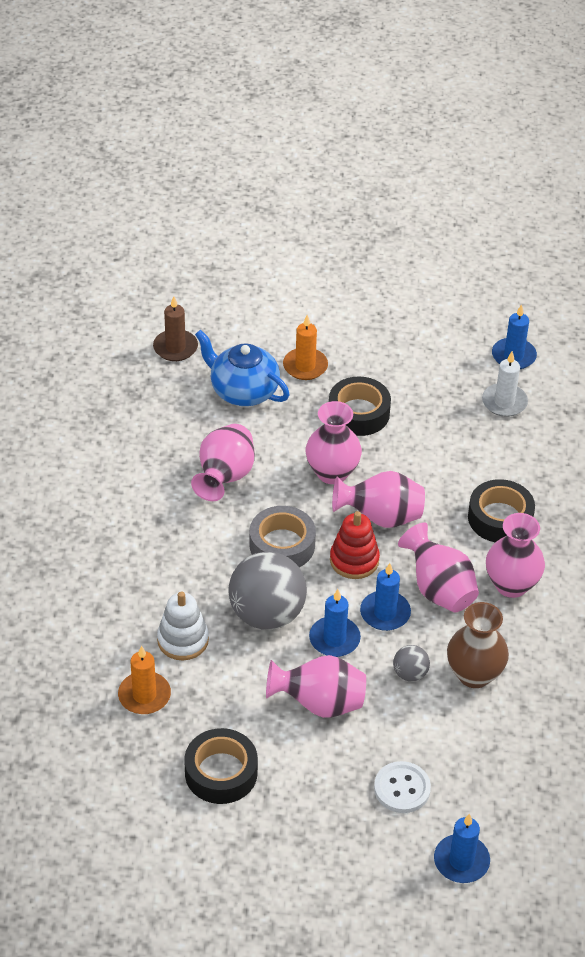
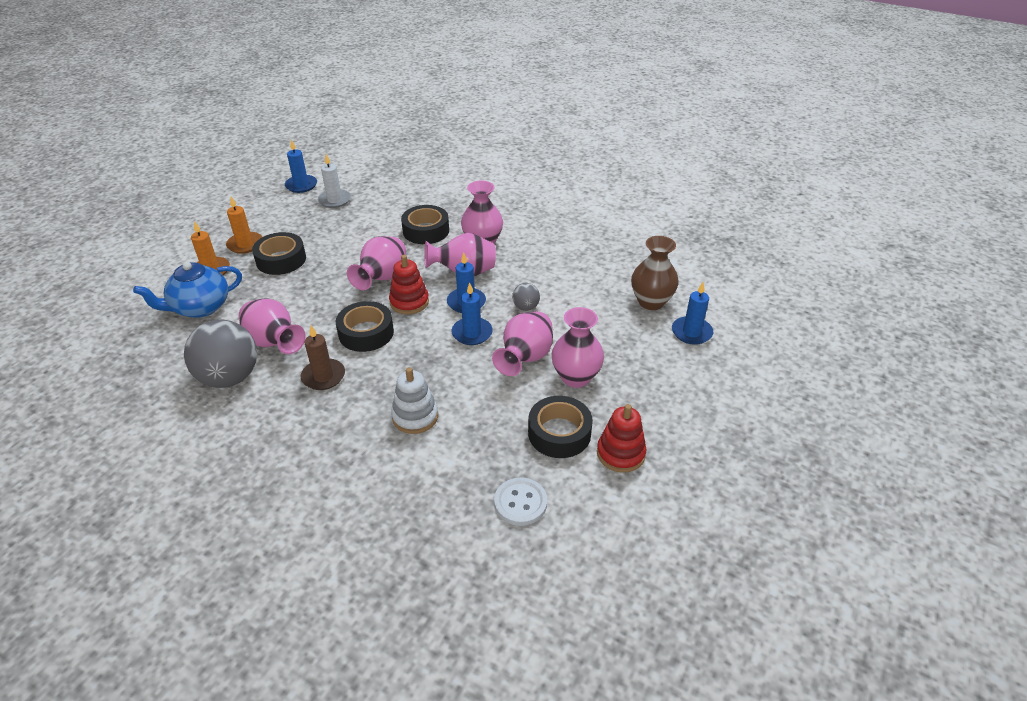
camera: 65 degrees left, 5 degrees down
orange candle [118,645,171,714] -> orange candle moved to [226,197,262,254]
brown candle [153,296,198,361] -> brown candle moved to [301,326,345,390]
grey ball [228,552,307,630] -> grey ball moved to [184,320,257,388]
grey tape [249,506,316,567] -> black tape [336,301,394,352]
pink vase [306,401,362,484] -> pink vase moved to [552,307,604,388]
white button [374,761,431,813] -> white button moved to [494,478,547,526]
brown vase [447,602,509,688] -> brown vase moved to [631,236,679,310]
none -> red stacking toy [597,404,646,473]

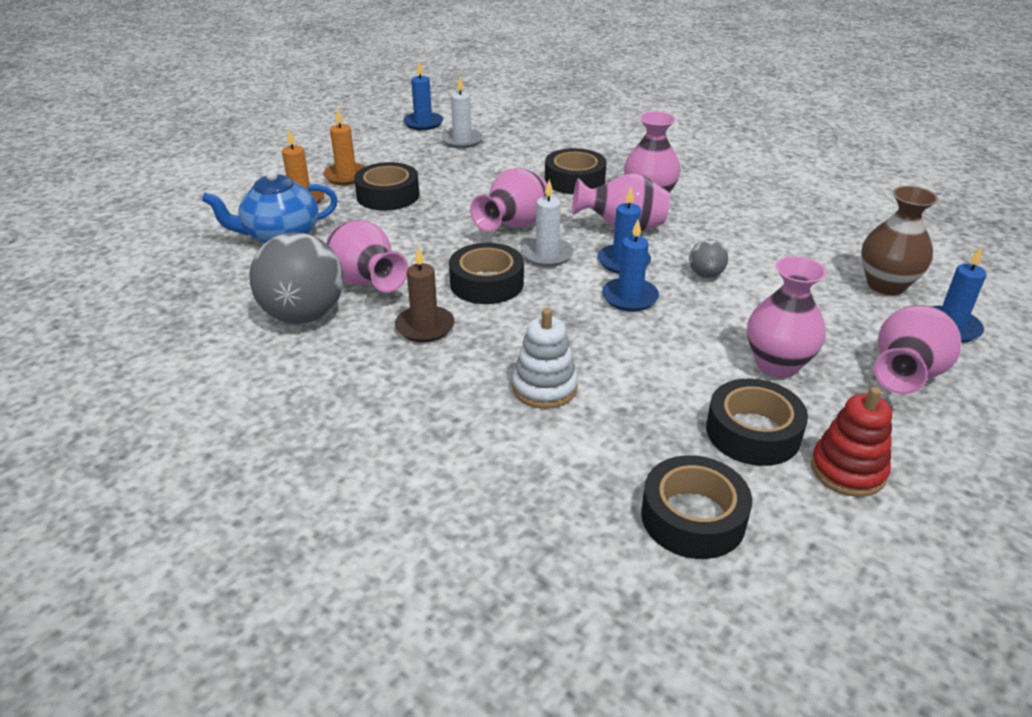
camera: 10 degrees right, 5 degrees down
red stacking toy [389,255,429,314] -> white candle [521,179,574,267]
pink vase [492,311,553,376] -> pink vase moved to [874,305,962,394]
white button [494,478,547,526] -> black tape [641,455,752,559]

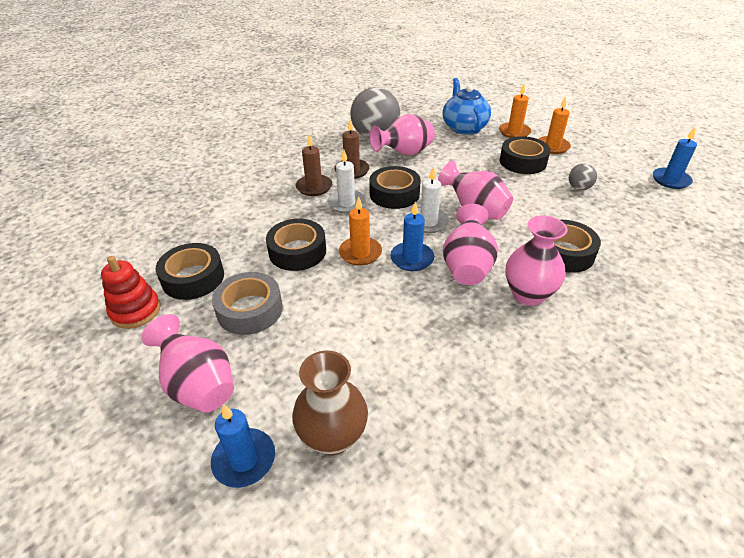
camera: 100 degrees right, 5 degrees up
white candle [441,76,483,148] -> white candle moved to [327,150,366,213]
white stacking toy [512,308,578,409] -> none
blue candle [602,219,659,311] -> orange candle [339,196,382,266]
black tape [641,455,752,559] -> black tape moved to [266,219,326,271]
grey ball [689,239,728,278] -> grey ball moved to [569,164,597,190]
pink vase [747,256,827,378] -> grey tape [212,272,283,335]
none -> brown candle [296,135,332,196]

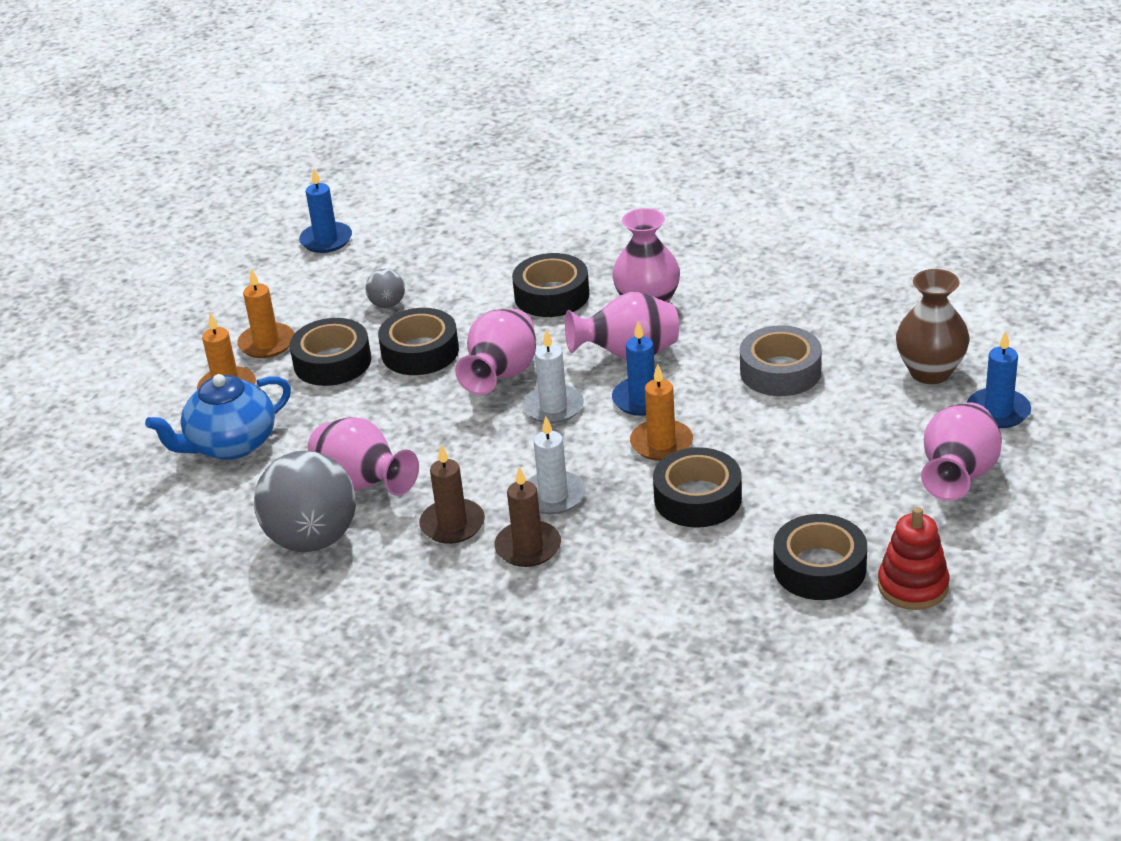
camera: 110 degrees left, 5 degrees down
grey tape [212,272,283,335] -> grey tape moved to [740,326,822,396]
black tape [369,166,421,209] -> black tape moved to [378,308,459,375]

